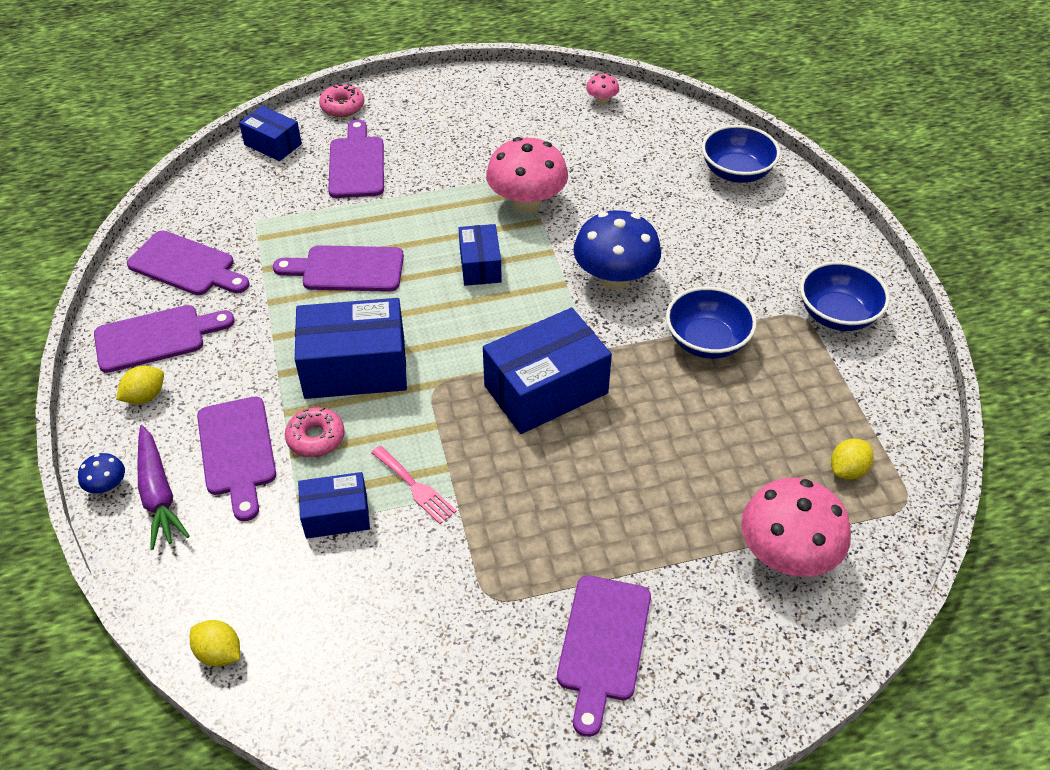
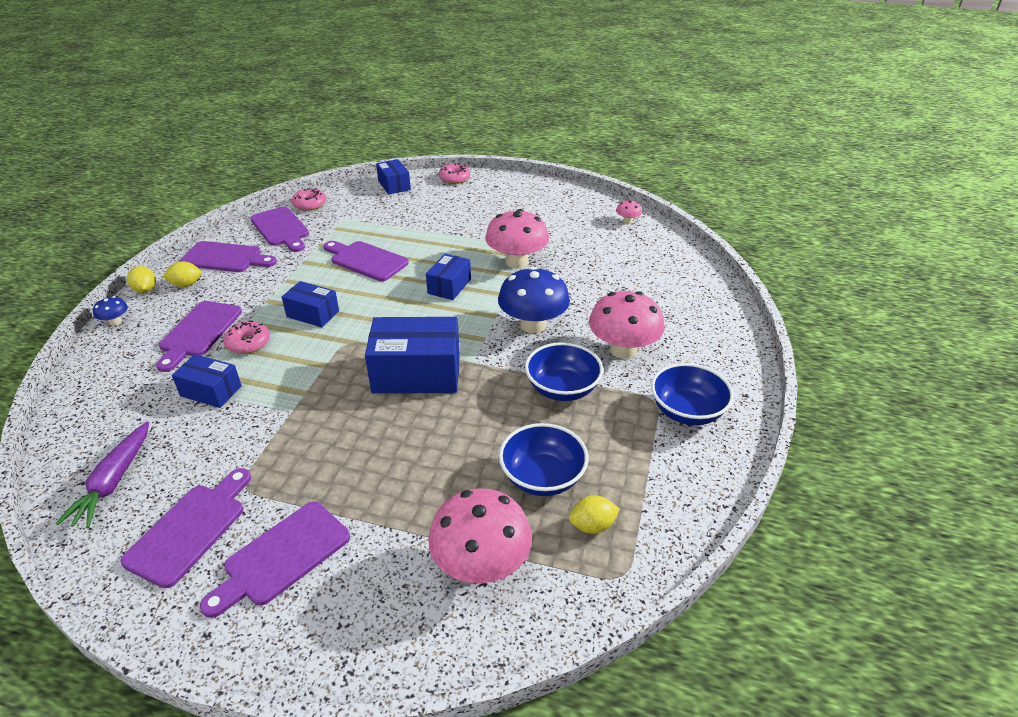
camera: 30 degrees right, 10 degrees down
purple carrot [138,425,190,550] -> purple carrot moved to [55,421,149,529]
yellow lemon [190,620,240,667] -> yellow lemon moved to [127,266,156,293]
blue box [295,298,407,399] -> blue box [282,281,339,327], size x0.57
purple cutting board [328,119,384,198] -> purple cutting board moved to [120,468,251,588]
pink fork [371,446,457,524] -> none
blue bowl [702,125,780,183] -> blue bowl moved to [499,423,589,496]
none -> pink donut [292,188,326,211]
none -> pink mushroom [589,291,665,359]

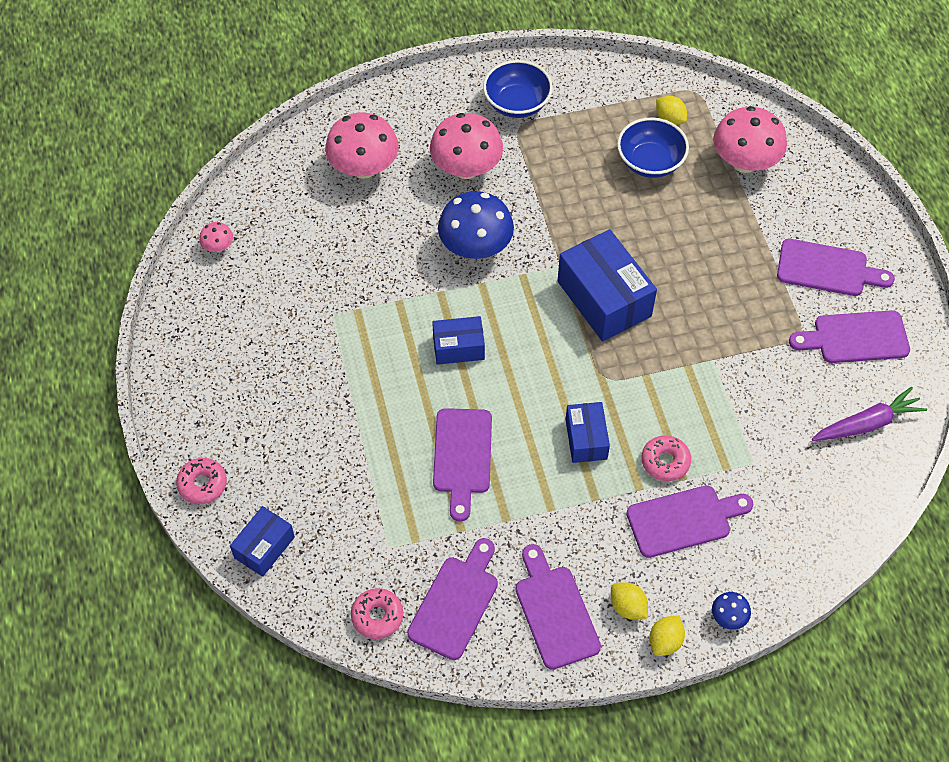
camera: 120 degrees left, 20 degrees up
blue box [172,354,242,408] -> none
pink mushroom [485,209,549,268] -> pink mushroom moved to [325,112,399,179]
blue bowl [525,342,603,401] -> none

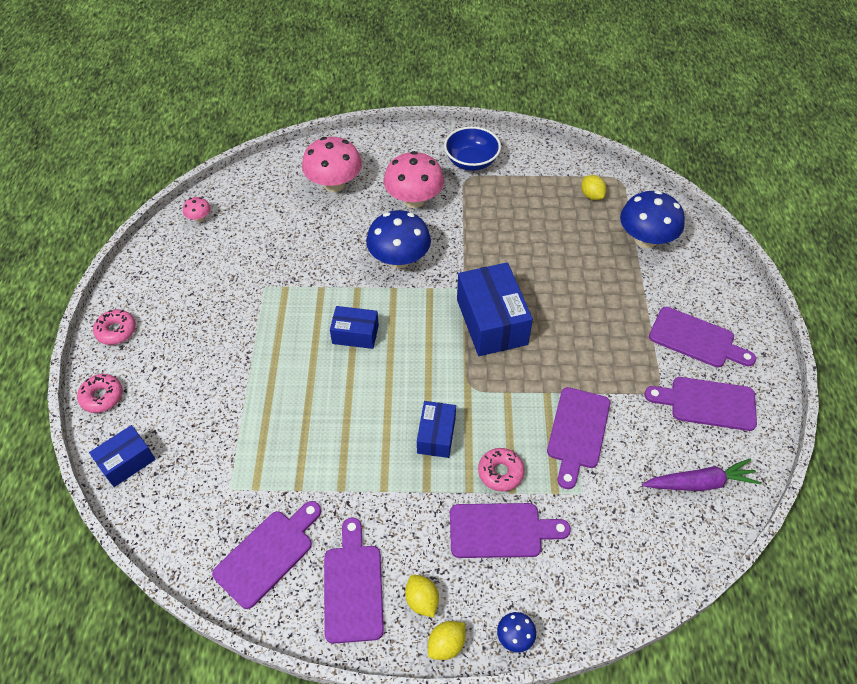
camera: 15 degrees right, 5 degrees down
pink donut [351,588,403,639] -> pink donut moved to [93,309,136,345]
purple cutting board [433,408,492,522] -> purple cutting board moved to [547,387,610,489]
blue bowl [617,117,689,178] -> none
pink mushroom [713,106,787,173] -> blue mushroom [620,190,685,248]

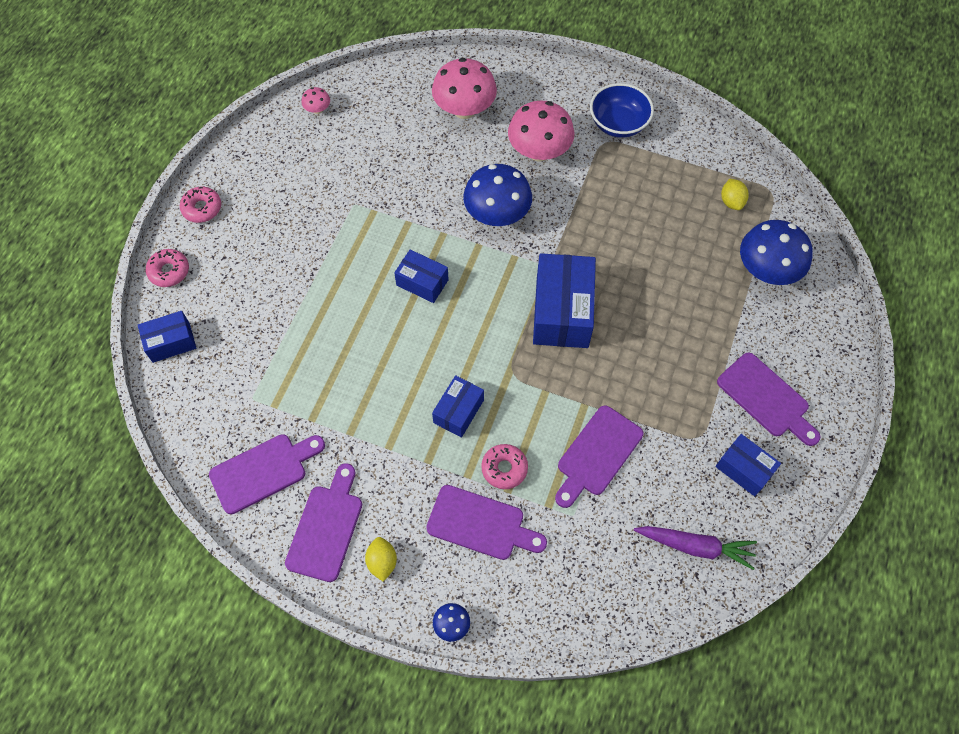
camera: 20 degrees right, 10 degrees up
yellow lemon [428,621,465,660] -> none
purple cutting board [644,377,757,431] -> blue box [715,434,781,496]

